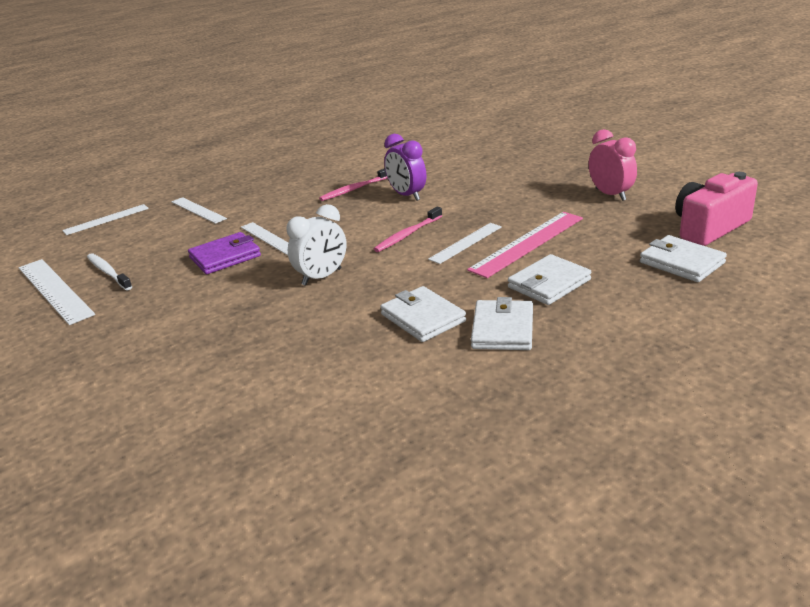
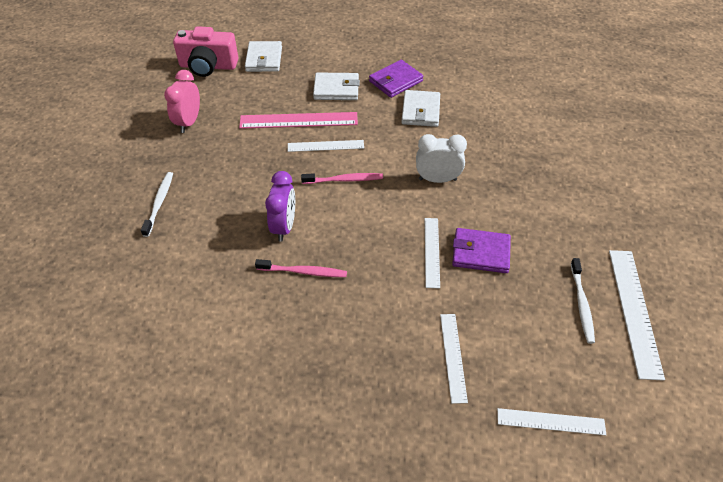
camera: 140 degrees left, 20 degrees up
white wallet [471,297,533,350] -> purple wallet [369,60,424,98]
none -> white toothbrush [141,172,173,237]

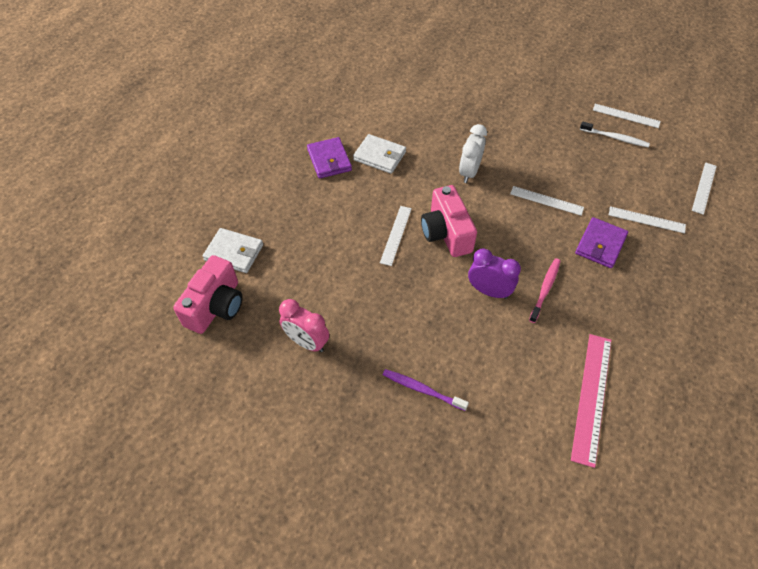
camera: 70 degrees left, 5 degrees up
white toothbrush [141,172,173,237] -> purple toothbrush [383,369,469,411]
pink ruler [239,112,358,129] -> pink ruler moved to [571,334,611,468]
pink toothbrush [301,173,383,184] -> pink camera [421,185,477,257]
white wallet [313,73,360,100] -> none
purple wallet [452,228,511,273] -> purple wallet moved to [575,217,628,268]
white ruler [609,250,665,381] -> white ruler [593,104,661,128], size x0.63

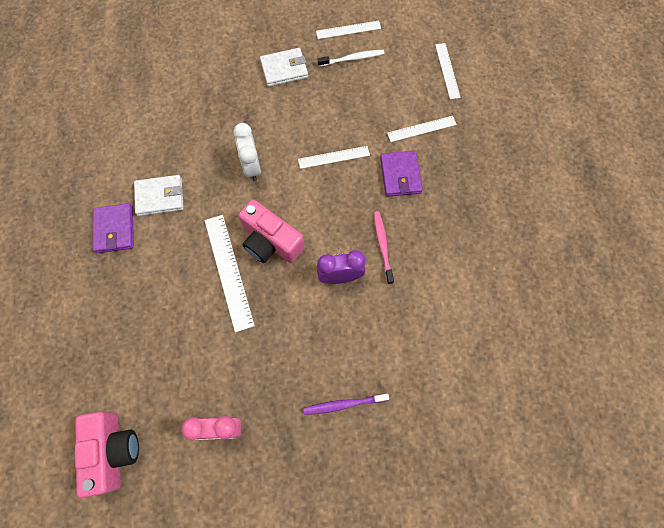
camera: 35 degrees left, 15 degrees up
white wallet [203,228,263,273] -> white wallet moved to [260,48,308,87]
purple wallet [307,137,352,179] -> purple wallet turned 45 degrees clockwise [93,203,134,253]
white ruler [380,206,412,266] -> white ruler [204,215,255,332], size x1.60
pink ruler [571,334,611,468] -> none

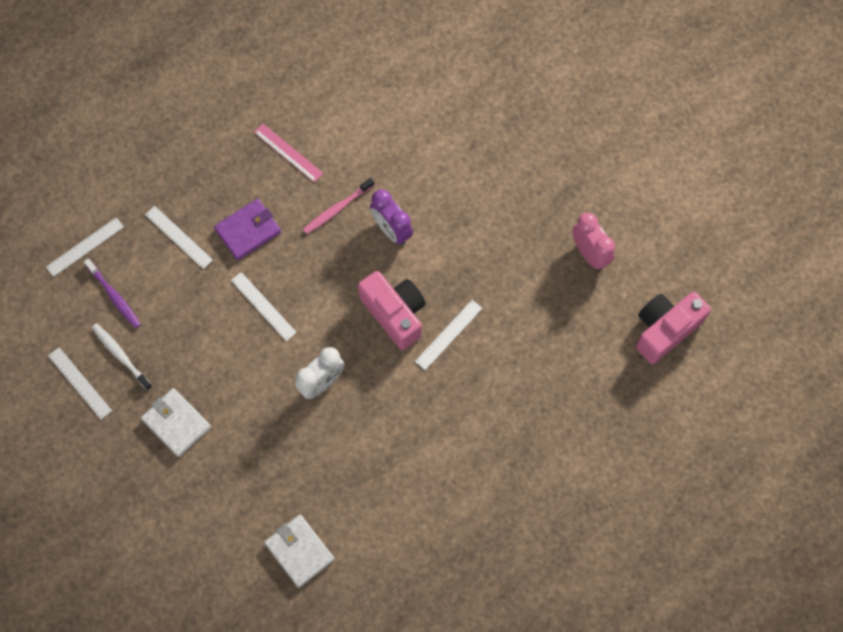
camera: 120 degrees left, 0 degrees up
purple wallet [93,203,134,253] -> none
white wallet [134,175,184,216] -> white wallet moved to [264,514,335,588]
white ruler [204,215,255,332] -> white ruler [415,300,483,370], size x0.63
pink camera [239,200,305,263] -> pink camera turned 45 degrees counterclockwise [358,271,426,350]
purple toothbrush [303,394,389,415] -> purple toothbrush moved to [84,258,141,328]
none -> pink ruler [254,124,323,183]

